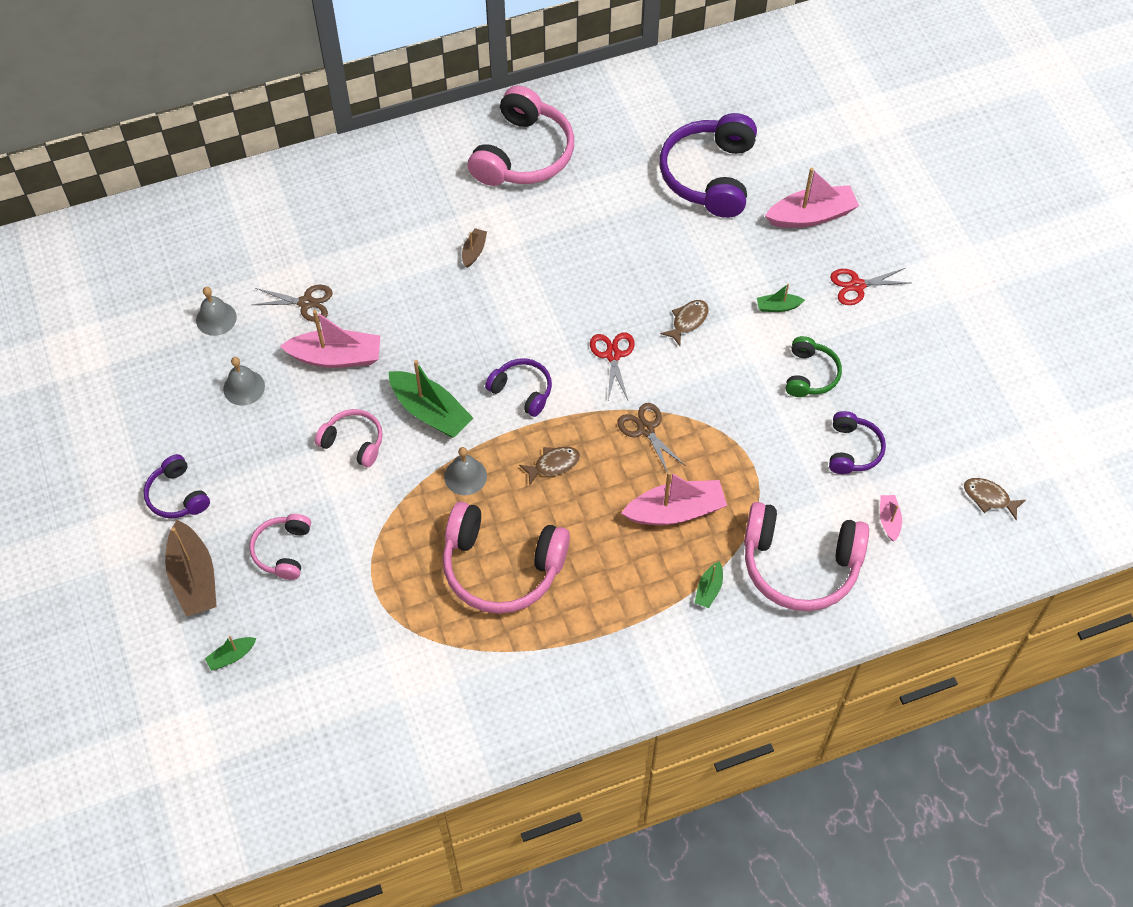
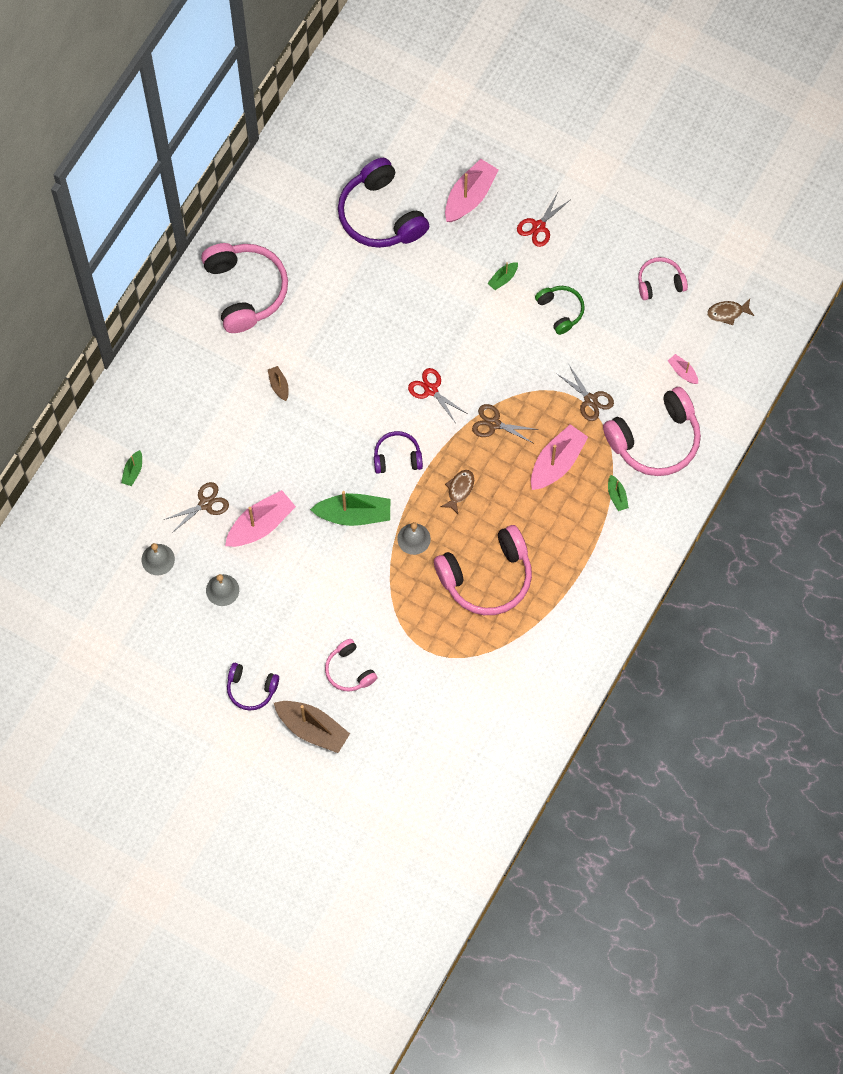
camera: 40 degrees left, 10 degrees up
green boat [205,636,257,671] -> green boat moved to [121,450,142,486]
pink headphones [315,409,383,468] -> pink headphones moved to [638,257,688,300]
brown fish [661,300,709,346] -> none
purple headphones [829,411,886,474] -> none
none -> brown scissors [556,365,614,421]

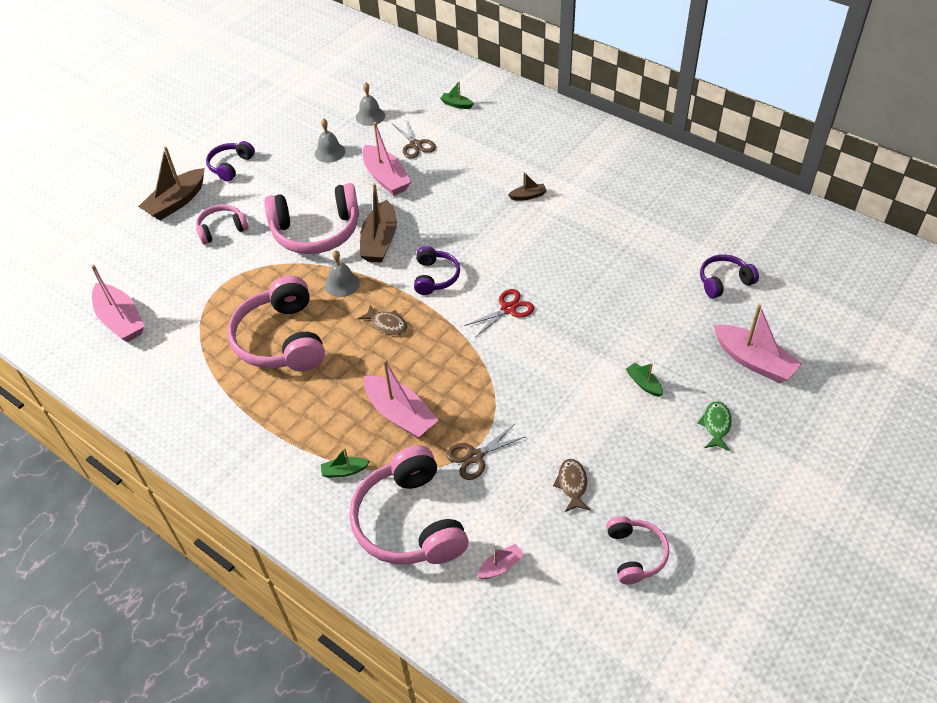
camera: 100 degrees right, 20 degrees down
pink headphones [201,243,288,333] -> pink headphones moved to [264,183,359,254]
green boat [310,491,390,526] -> brown boat [360,183,397,263]
purple headphones [338,158,429,248] -> purple headphones [700,254,759,298], size x0.54
brown scissors [472,404,539,443] -> none
red scissors [517,192,570,247] -> green fish [697,401,732,451]
green headphones [535,286,585,335] -> none
brown fish [707,299,754,325] -> brown fish moved to [553,459,590,512]
none -> pink boat [91,265,144,342]

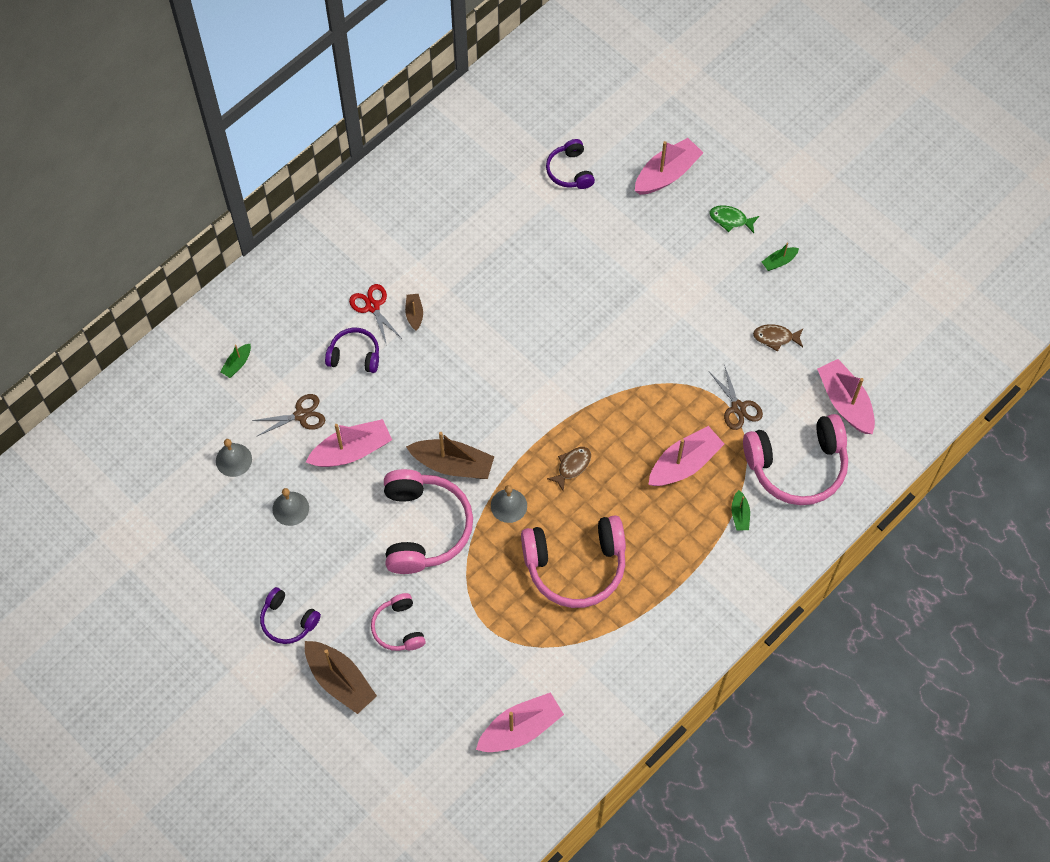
camera: 85 degrees left, 15 degrees up
purple headphones [414,246,460,295] -> purple headphones moved to [325,328,379,373]
red scissors [464,289,534,336] -> red scissors moved to [349,284,402,346]
pink boat [477,544,525,579] -> pink boat [817,359,875,434], size x2.04
pink headphones [606,516,669,584] -> none
green boat [626,363,663,397] -> green boat moved to [762,243,799,271]

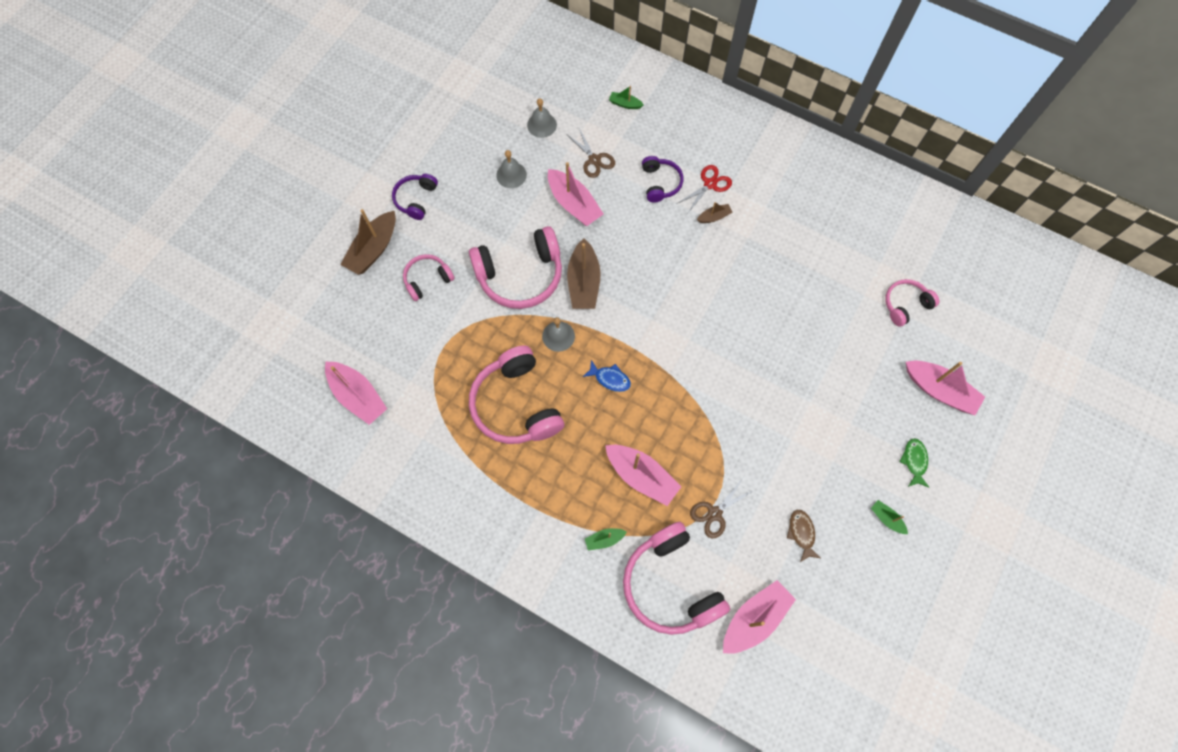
camera: 75 degrees right, 5 degrees up
purple headphones [546,139,595,189] -> pink headphones [885,279,940,327]
brown fish [547,447,591,492] -> blue fish [583,360,631,392]

